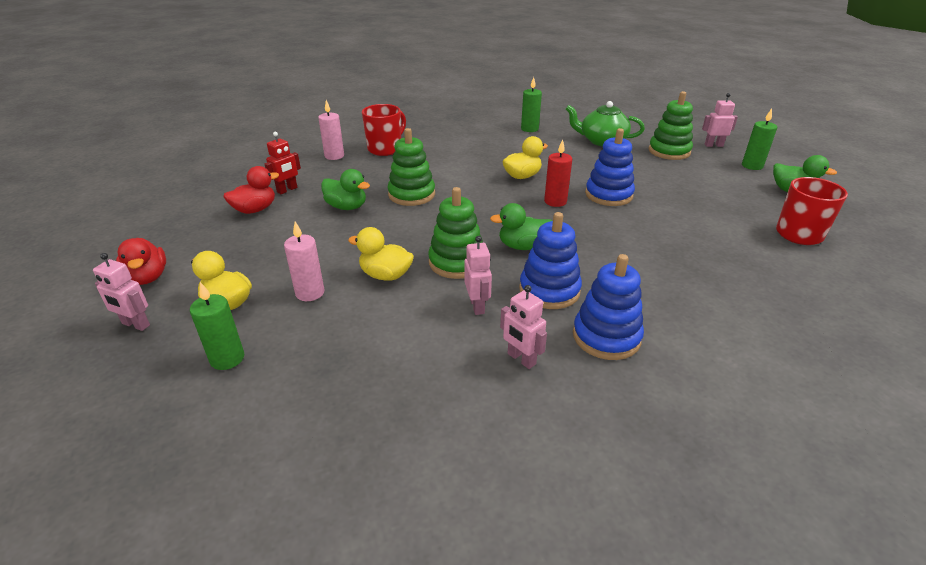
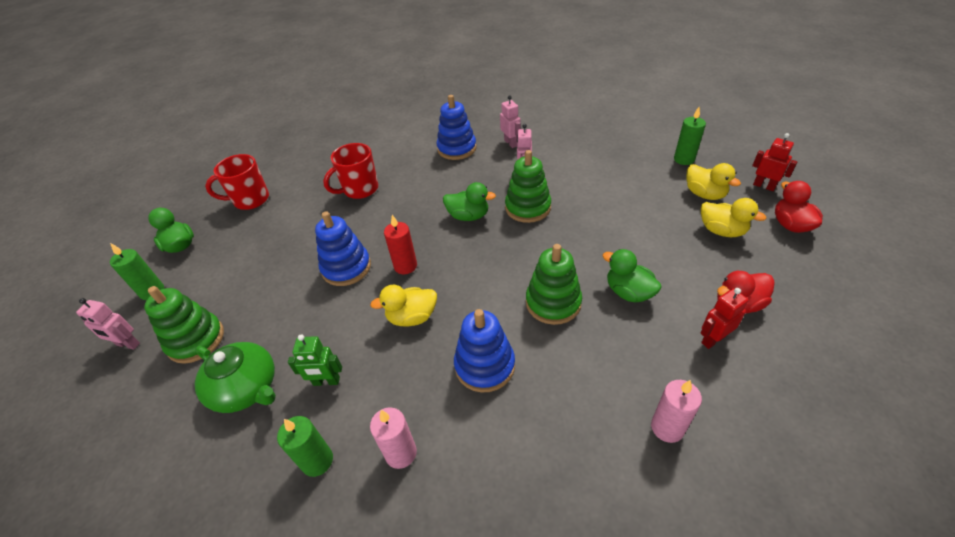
camera: 160 degrees left, 10 degrees up
pink robot [93,253,150,331] -> red robot [752,133,797,191]
pink candle [284,221,325,301] -> pink candle moved to [370,407,417,469]
yellow duck [348,227,414,281] -> yellow duck moved to [701,198,767,237]
red mug [362,104,406,156] -> red mug moved to [323,143,378,199]
blue stacking toy [519,212,582,309] -> blue stacking toy moved to [454,309,515,393]
none -> green robot [288,334,342,386]

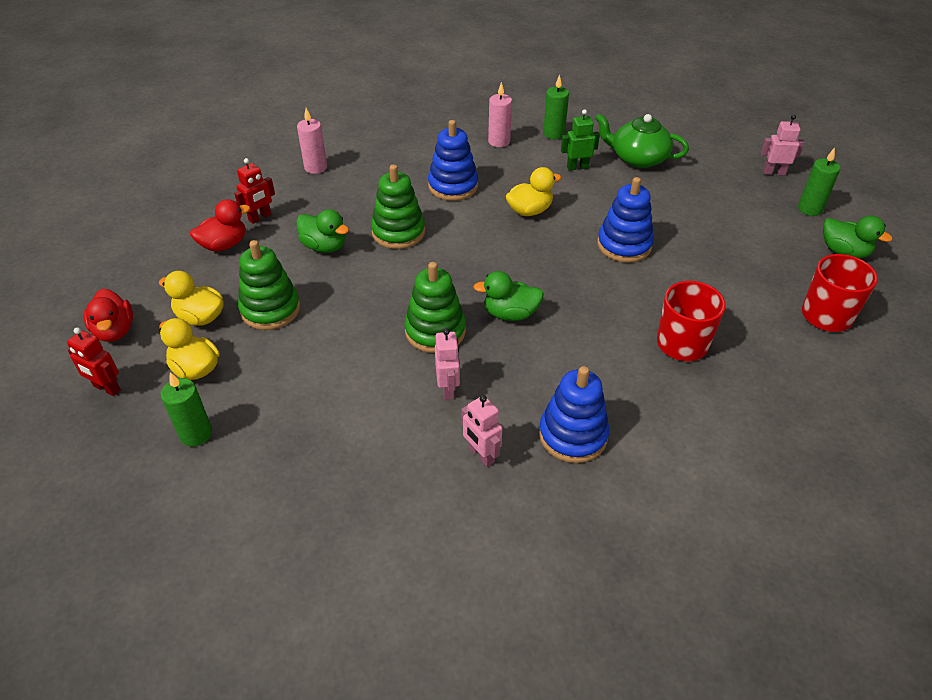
camera: 165 degrees right, 0 degrees up
green stacking toy [144,286,224,364] -> green stacking toy moved to [238,240,300,330]
red candle [384,215,417,274] -> none

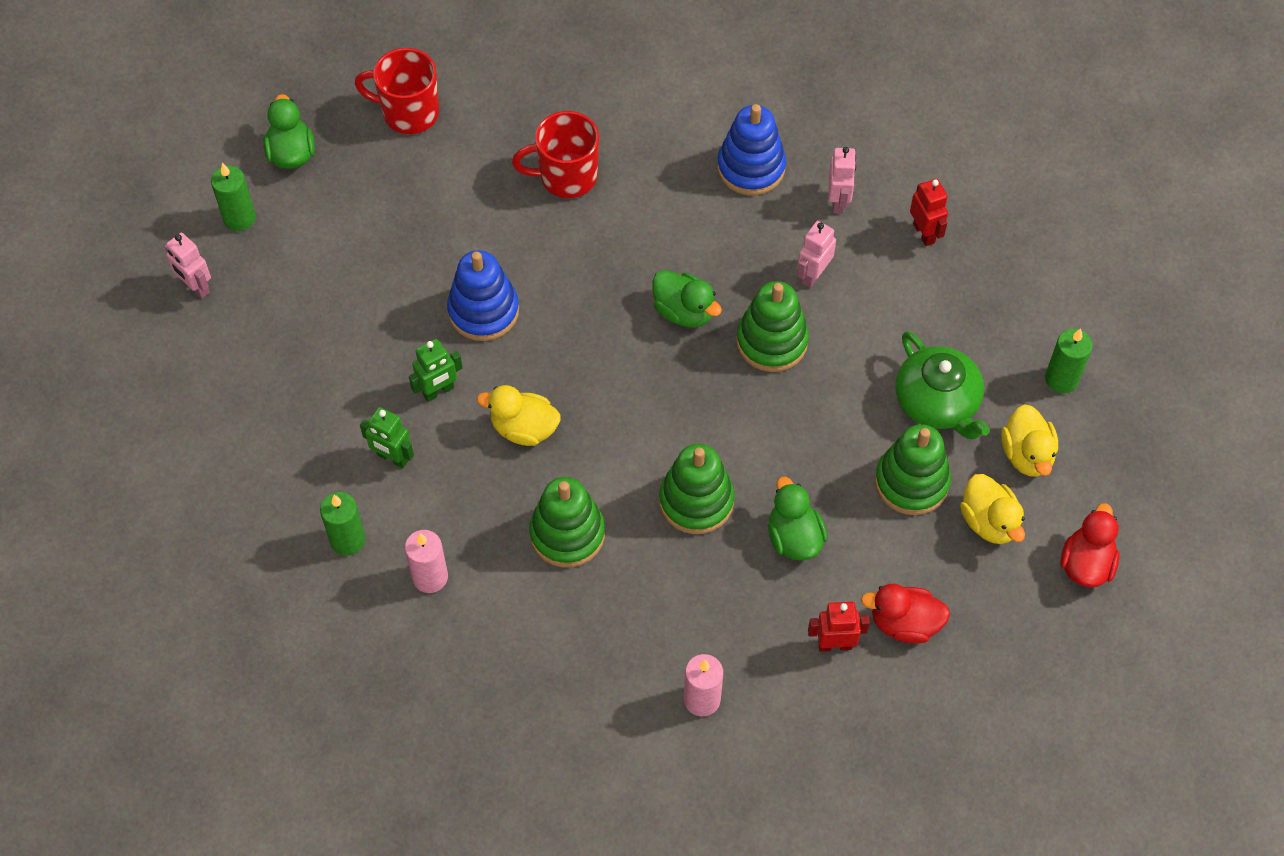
camera: 140 degrees left, 15 degrees up
red robot [67,328,121,396] -> red robot moved to [910,179,948,246]
blue stacking toy [428,120,478,201] -> green stacking toy [529,477,605,567]
green teapot [595,114,689,168] -> green teapot moved to [896,331,990,439]
none -> green robot [409,339,463,402]

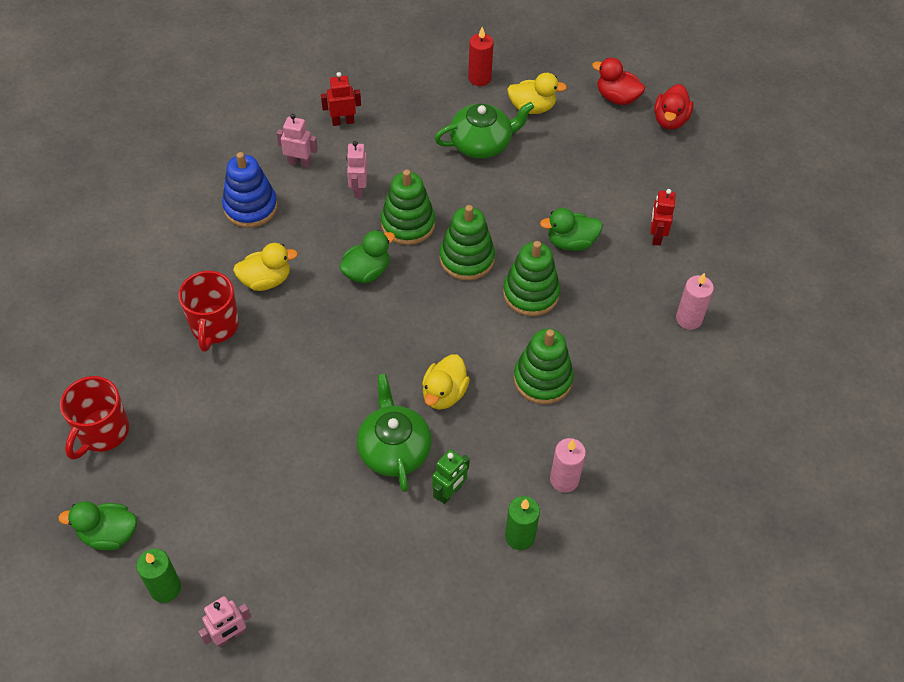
camera: 80 degrees left, 5 degrees down
green robot [409,339,463,402] -> green teapot [357,373,432,492]
blue stacking toy [447,250,519,341] -> none
pink robot [797,221,836,288] -> pink robot turned 45 degrees clockwise [346,141,367,198]
red duck [861,584,950,644] -> red duck moved to [654,84,693,130]
green stacking toy [875,424,951,515] -> green stacking toy moved to [439,205,495,281]
yellow duck [960,474,1025,544] -> yellow duck moved to [233,243,298,291]
green candle [1045,329,1093,394] -> red candle [468,27,494,86]

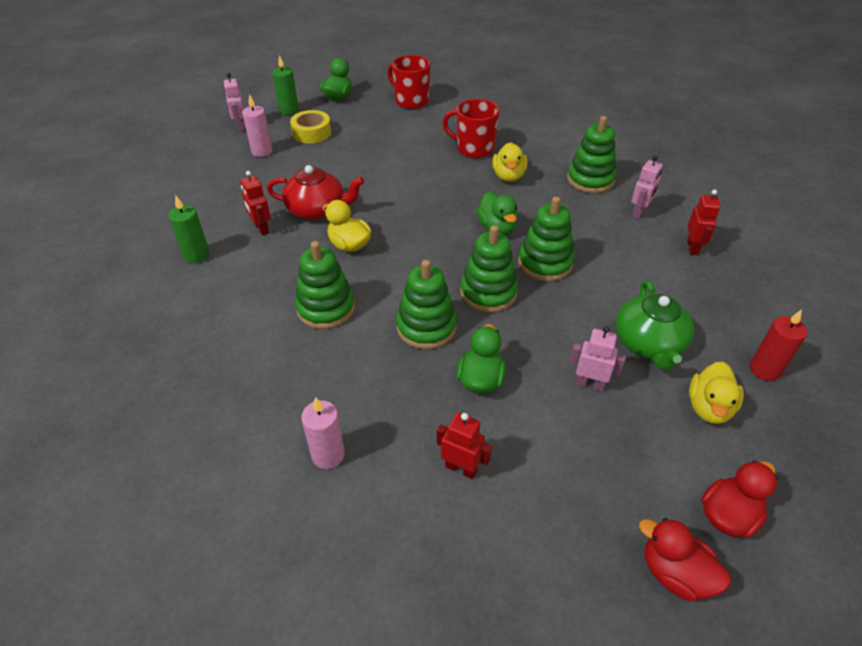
camera: 110 degrees right, 10 degrees down
blue stacking toy [222,152,278,228] -> green stacking toy [567,116,616,193]
pink robot [346,141,367,198] -> pink robot moved to [570,326,626,392]
green teapot [357,373,432,492] -> red teapot [267,165,364,220]
green robot [432,449,470,504] -> red robot [240,171,271,236]
pink candle [550,438,586,492] -> pink candle moved to [242,94,273,157]
none -> yellow tape [290,110,331,144]

